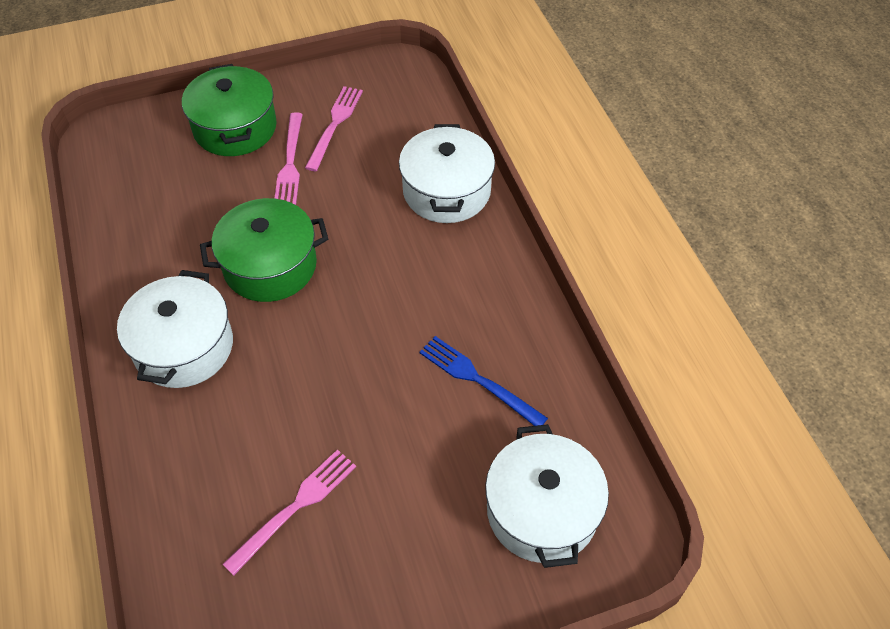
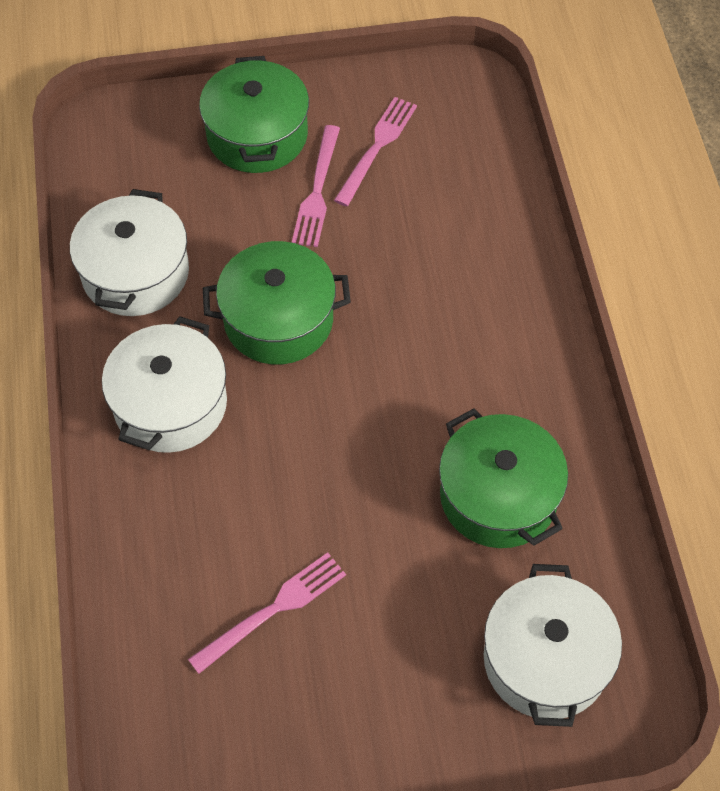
camera: 10 degrees right, 5 degrees up
white pot [399,124,495,223] -> white pot moved to [70,189,189,316]
blue fork [419,336,548,426] -> green pot [439,408,568,548]

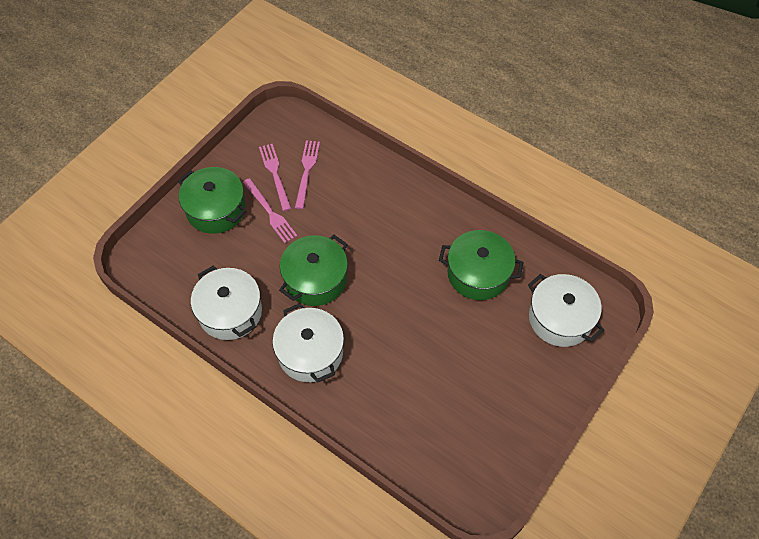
camera: 45 degrees left, 0 degrees up
pink fork [188,552,346,674] -> pink fork moved to [295,140,320,209]

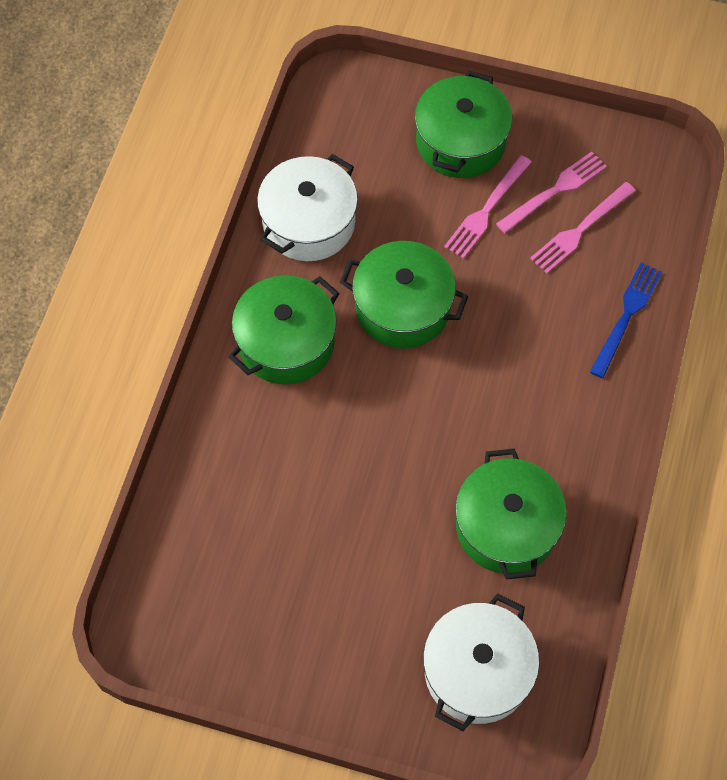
camera: 70 degrees right, 5 degrees up
white pot [272,303,344,383] -> green pot [229,275,340,385]
pink fork [295,140,320,209] -> pink fork turned 150 degrees clockwise [530,182,636,273]
none -> blue fork [590,263,662,378]

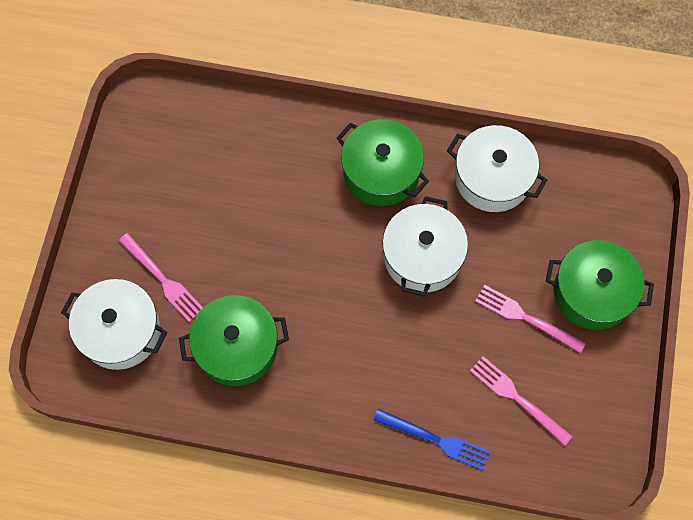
camera: 85 degrees right, 5 degrees up
green pot [340,241,468,349] -> white pot [382,196,468,297]
pink fork [496,152,607,233] -> pink fork moved to [119,233,203,322]

